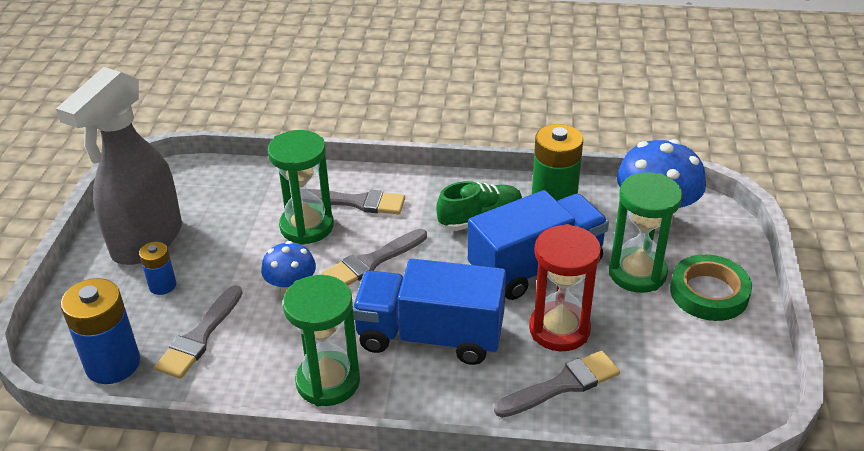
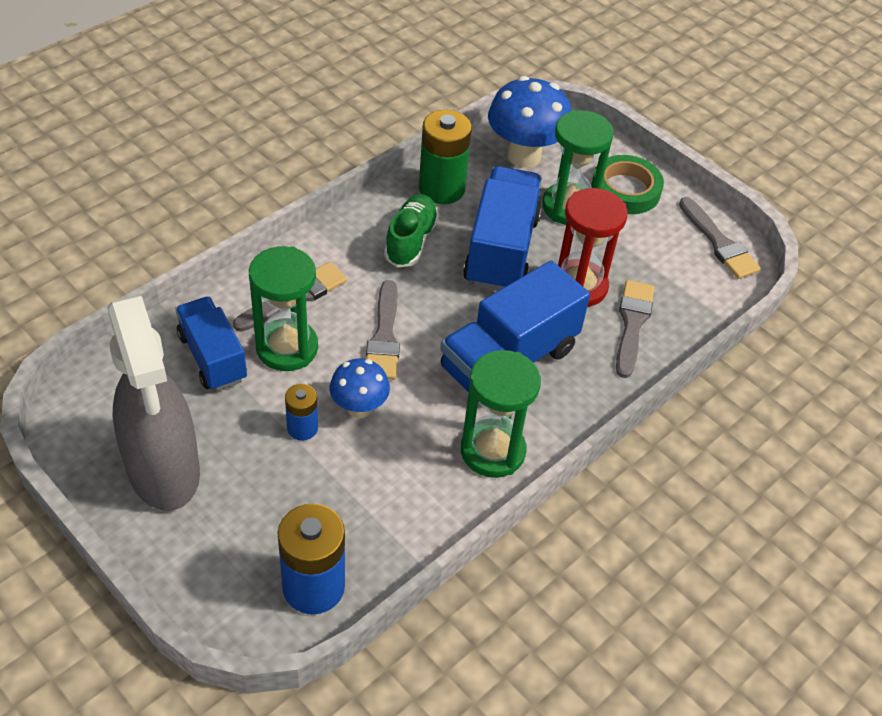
camera: 55 degrees left, 10 degrees up
blue battery [139,242,176,295] -> blue battery moved to [285,384,318,441]
grey brush [155,285,243,379] -> grey brush moved to [679,197,761,279]
none -> blue truck [175,297,247,391]

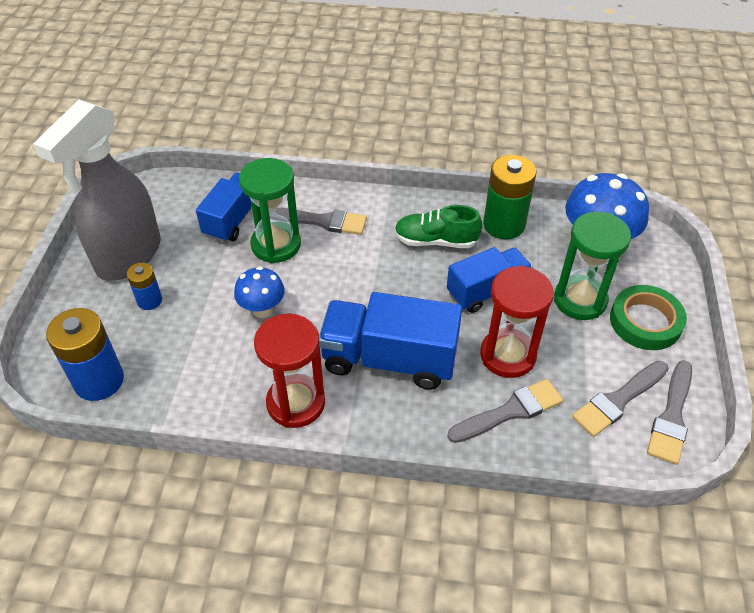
camera: 55 degrees right, 0 degrees up
blue battery [285,384,318,441] -> blue battery moved to [127,263,162,310]
grey brush [366,280,400,380] -> grey brush moved to [572,361,669,437]
green shoe [384,194,439,267] -> green shoe turned 150 degrees counterclockwise [394,205,482,248]
green hourglass [461,350,541,478] -> red hourglass [254,314,325,428]
blue truck [463,166,542,291] -> blue truck [447,247,533,313], size x0.66

